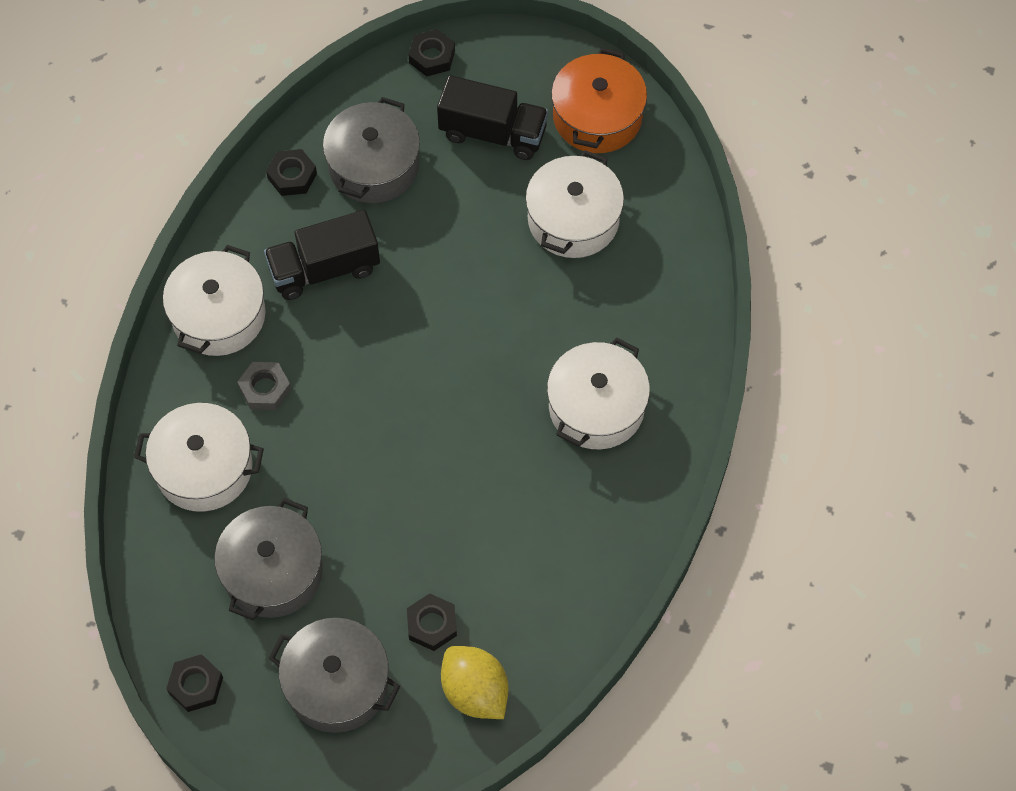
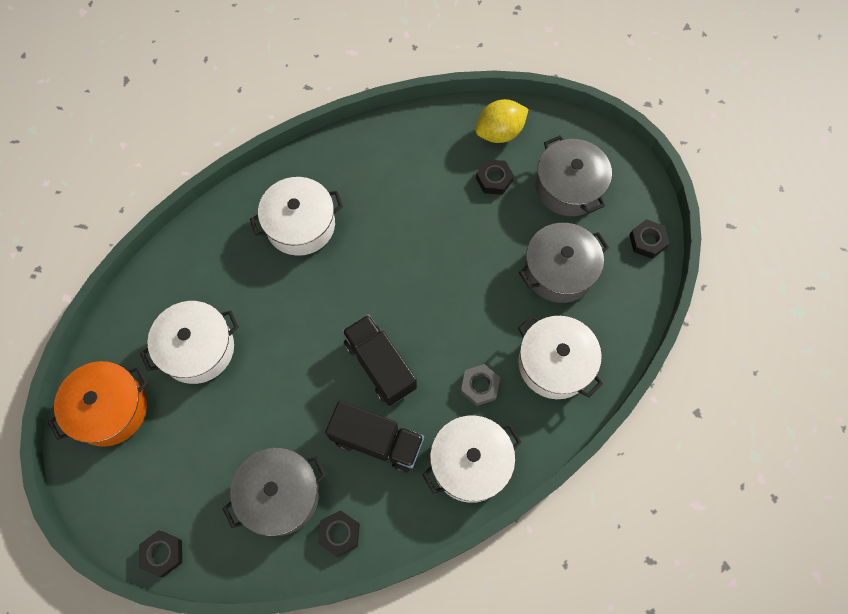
camera: 140 degrees left, 5 degrees up
black truck [437,75,548,160] -> black truck moved to [342,314,417,406]
yellow lemon [441,646,509,719] -> yellow lemon turned 60 degrees clockwise [475,99,529,143]

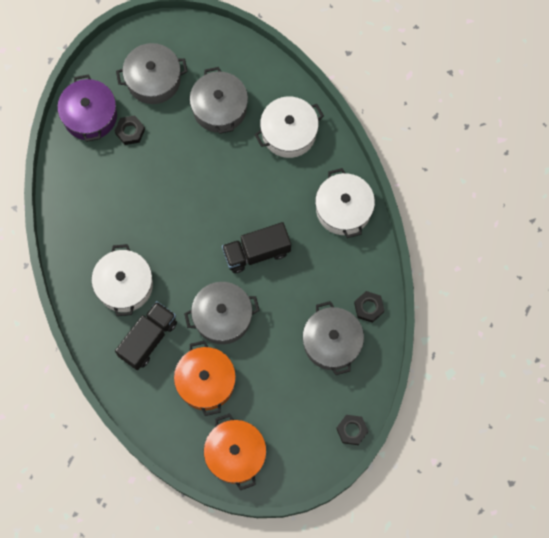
camera: 75 degrees left, 5 degrees up
white pot [140,301,239,384] -> orange pot [174,341,236,416]
black truck [325,401,424,473] -> black truck moved to [115,301,177,370]
grey nut [461,364,500,406] -> none
yellow lemon [475,99,529,143] -> purple pot [57,74,117,142]
black nut [630,219,669,259] -> none
none -> grey pot [184,282,260,344]

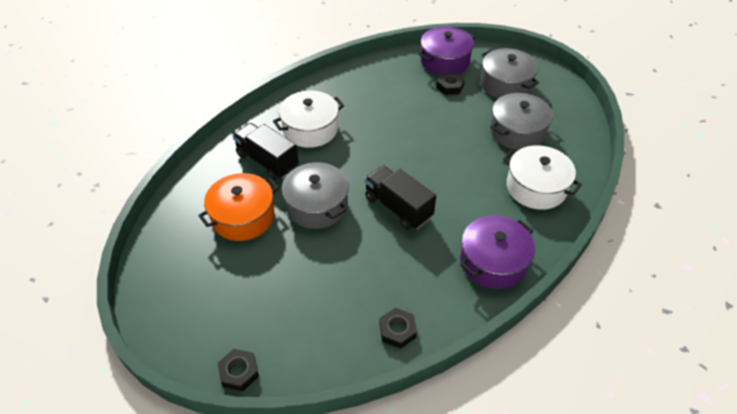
camera: 65 degrees right, 25 degrees down
black truck [115,301,177,370] -> black truck turned 150 degrees counterclockwise [233,123,299,180]
orange pot [204,413,267,490] -> none
grey pot [303,301,364,375] -> none
white pot [315,168,375,238] -> purple pot [460,216,535,289]

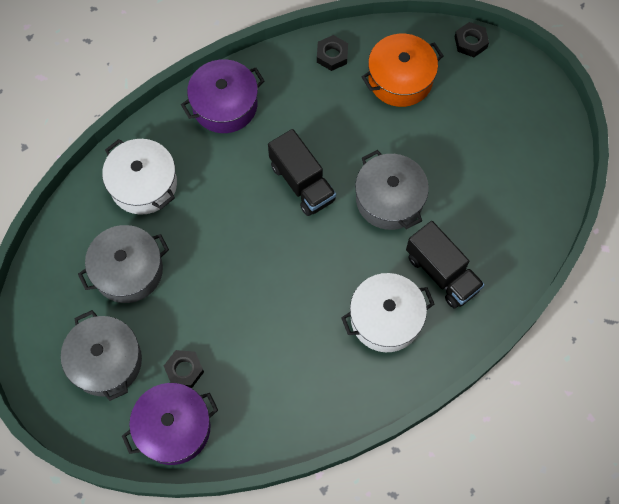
camera: 170 degrees left, 20 degrees up
orange pot [198,173,279,241] -> orange pot moved to [362,34,443,107]

